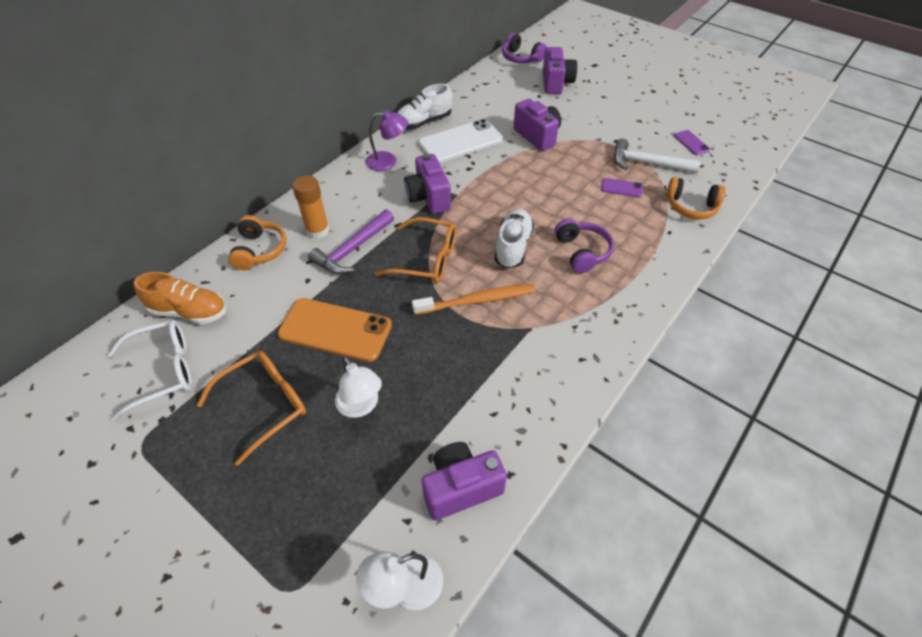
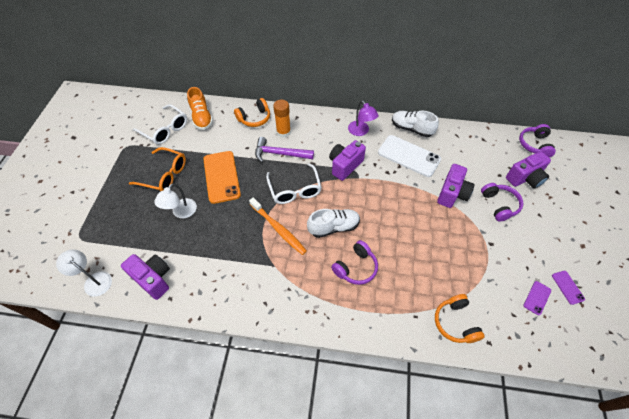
camera: 60 degrees right, 5 degrees up
orange glasses [375,217,457,283] -> white glasses [266,163,322,204]
purple phone [601,178,643,197] -> purple phone moved to [552,271,585,305]
white hammer [614,138,700,173] -> none
none -> purple headphones [481,183,523,222]

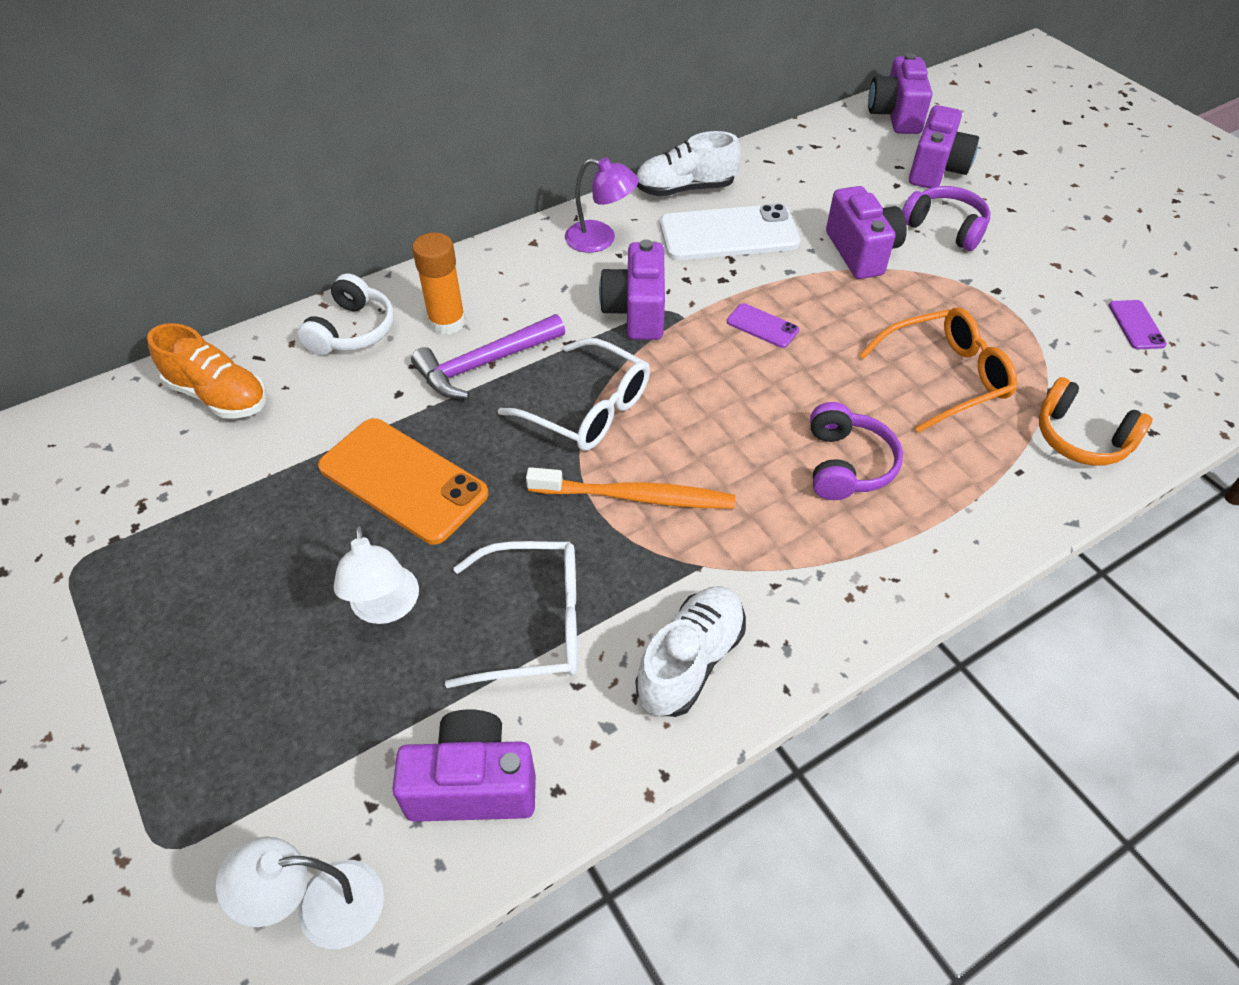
camera: 40 degrees left, 5 degrees down
orange glasses [129,147,186,191] -> orange glasses moved to [859,308,1017,433]
white glasses [133,104,187,144] -> white glasses moved to [445,541,577,688]
orange headphones [234,98,270,127] -> white headphones [297,273,394,355]
white shoe [307,209,360,238] -> white shoe moved to [636,586,746,717]
purple headphones [519,124,556,157] -> purple camera [868,53,932,134]
purple phone [552,271,585,305] -> purple phone moved to [727,303,799,348]

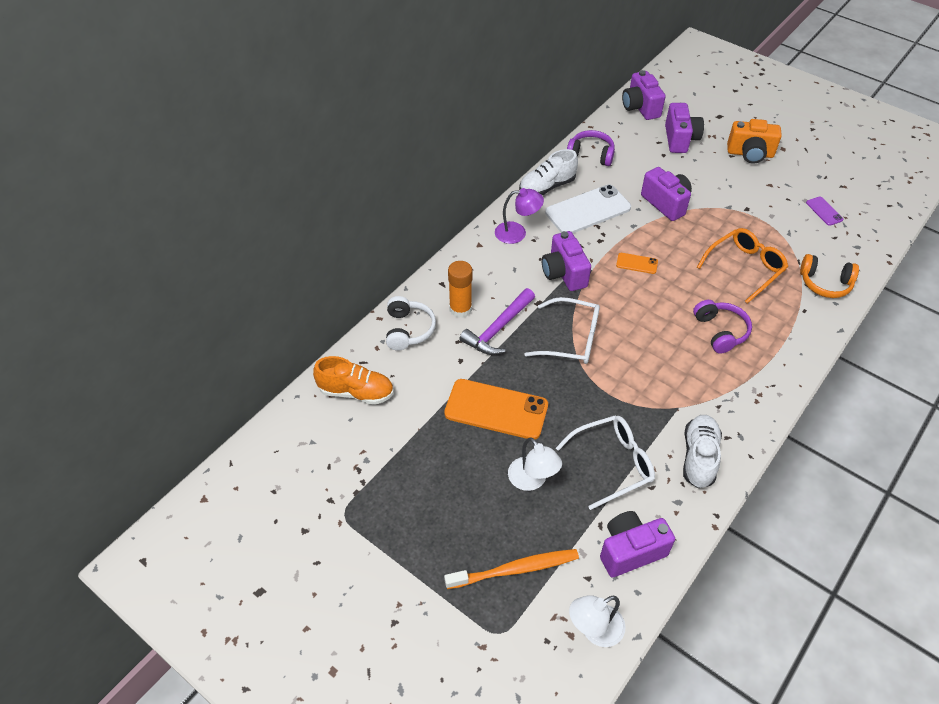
camera: 20 degrees left, 0 degrees up
orange toothbrush [526,467,735,509] -> orange toothbrush moved to [444,549,579,589]
purple phone [727,303,799,348] -> orange phone [616,253,658,274]
purple headphones [902,186,991,251] -> purple headphones moved to [567,130,615,166]
none -> orange camera [727,119,782,163]

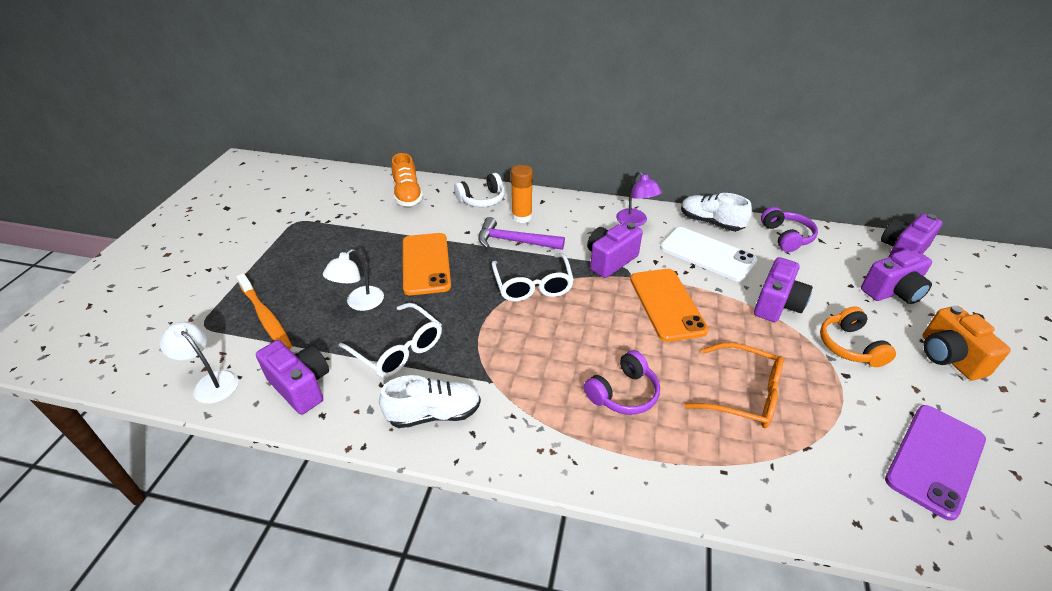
camera: 65 degrees right, 10 degrees down
orange phone [616,253,658,274] -> orange phone [630,269,709,342], size x2.15
orange headphones [800,254,859,298] -> orange headphones moved to [820,306,896,367]
purple phone [806,197,843,226] -> purple phone [885,405,986,521], size x2.15

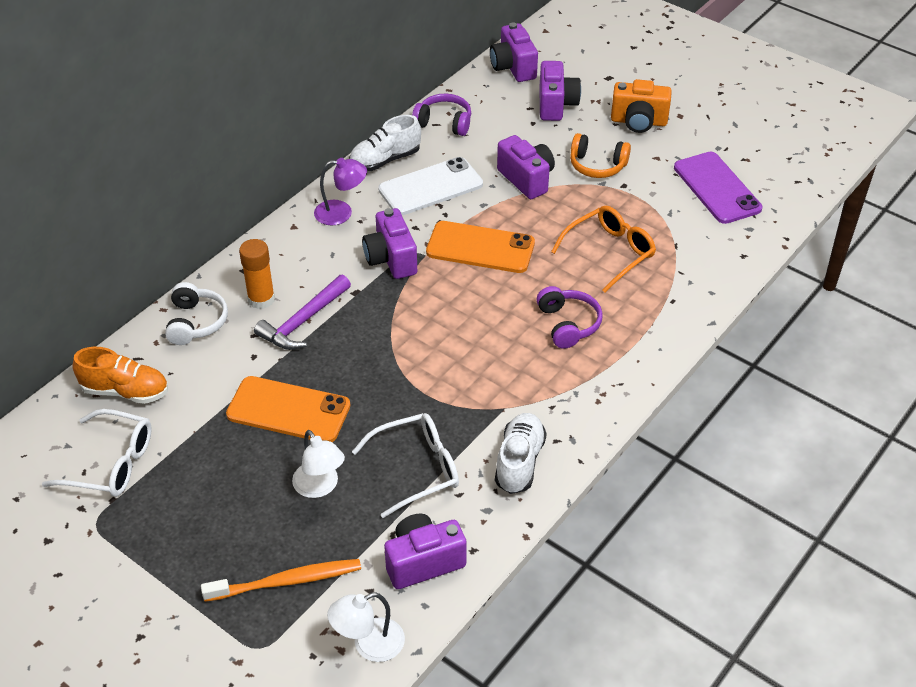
camera: 65 degrees left, 5 degrees up
white glasses [492,253,574,302] -> white glasses moved to [42,409,152,497]

